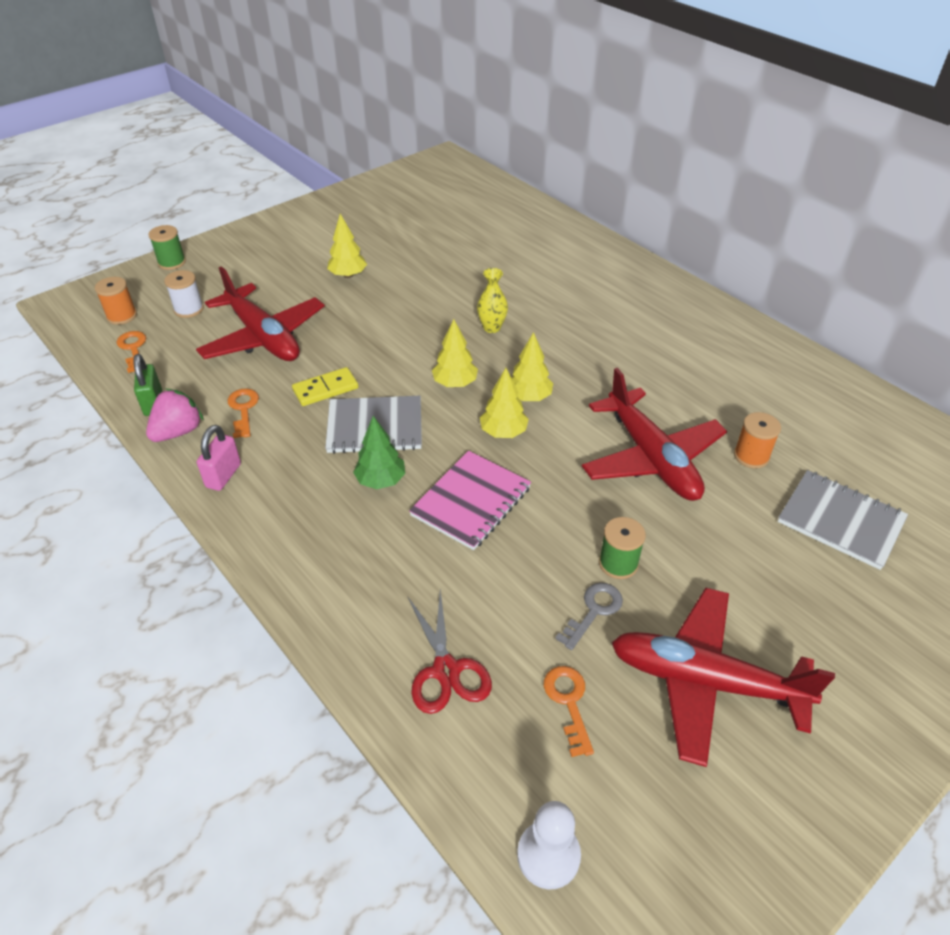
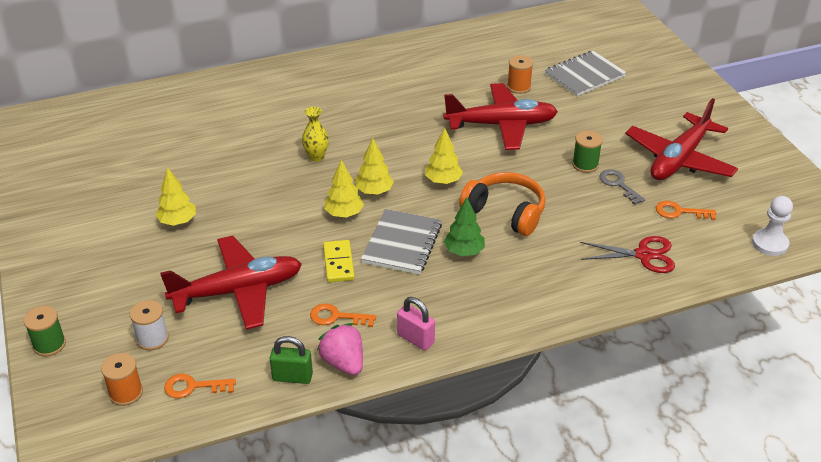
camera: 70 degrees left, 5 degrees down
pink notebook [409,451,531,550] -> orange headphones [459,172,546,236]
yellow tree [511,332,553,401] -> yellow tree moved to [324,160,364,218]

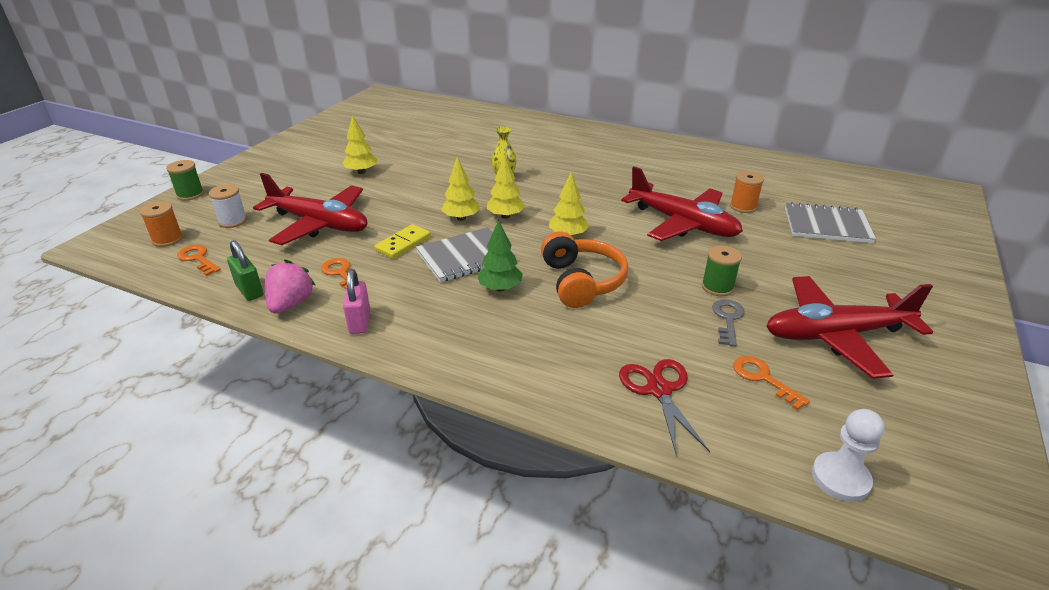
camera: 45 degrees right, 5 degrees down
red scissors [580,236,675,273] -> red scissors turned 150 degrees counterclockwise [619,359,710,457]

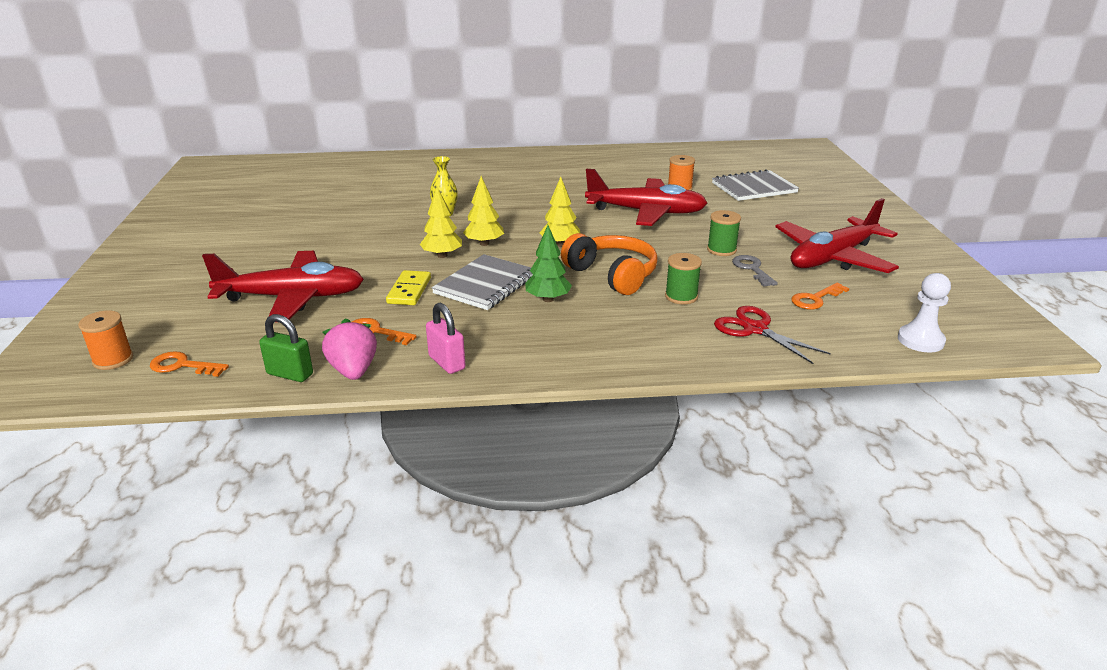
camera: 30 degrees left, 5 degrees down
green spool [166,160,204,201] -> green spool moved to [665,253,702,304]
white spool [209,184,247,228] -> none
yellow tree [343,115,377,174] -> none
orange key [733,356,810,410] -> orange key turned 60 degrees counterclockwise [791,283,849,309]

